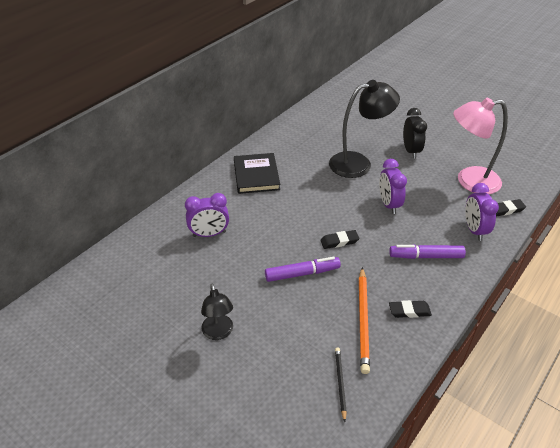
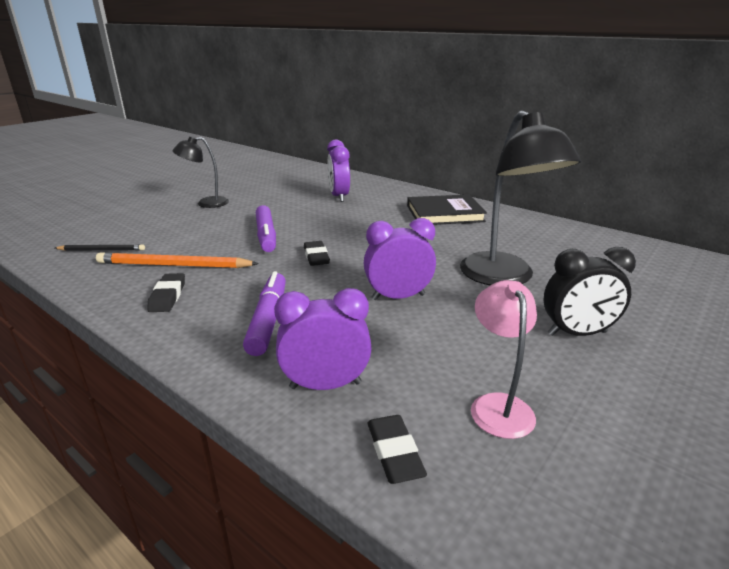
camera: 90 degrees right, 15 degrees down
pink lamp [453,98,508,194] -> pink lamp [471,280,537,439], size x0.57

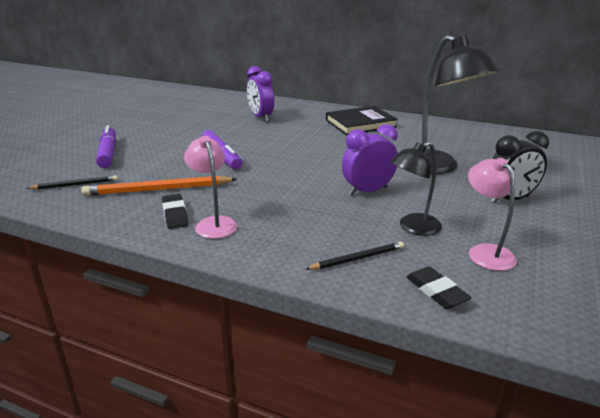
camera: 15 degrees left, 0 degrees up
black lamp [172,136,229,208] -> black lamp moved to [391,142,442,236]
purple marker [243,271,286,356] -> purple marker moved to [96,125,116,168]
purple clock [274,288,372,390] -> black pencil [306,242,404,270]
black eraser [304,241,330,266] -> none
none -> pink lamp [184,136,237,239]

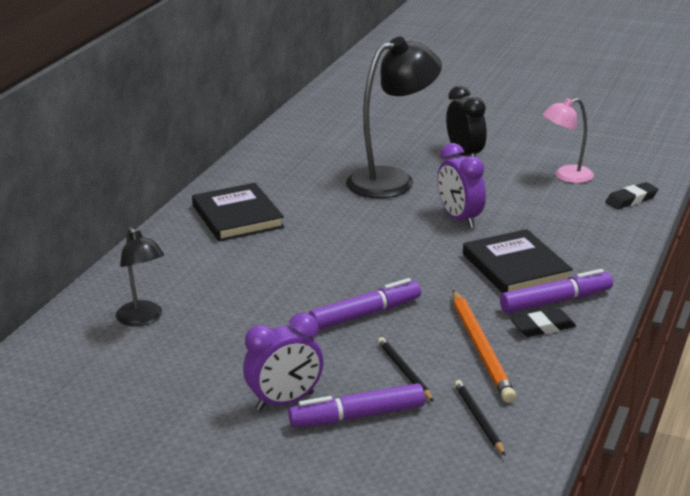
camera: 90 degrees left, 0 degrees up
pink lamp [184,136,237,239] -> purple marker [500,269,613,313]
purple clock [247,66,274,122] -> purple clock moved to [243,313,323,411]
black pencil [306,242,404,270] -> black pencil moved to [378,337,434,402]
black lamp [391,142,442,236] -> black lamp moved to [116,227,164,326]
none -> black book [463,229,573,293]

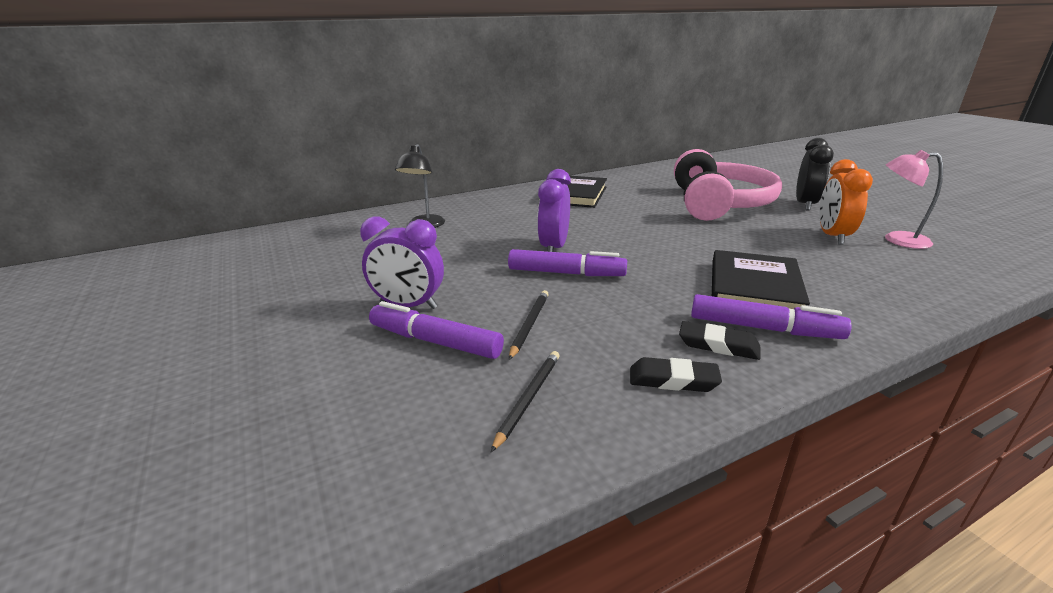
camera: 40 degrees right, 0 degrees up
black lamp [346,37,442,198] -> pink headphones [674,149,782,221]
purple clock [437,143,486,228] -> purple clock moved to [537,169,571,252]
orange pencil [452,290,516,403] -> none
black eraser [605,182,658,209] -> black eraser moved to [630,357,722,392]
none -> orange clock [819,159,873,245]

